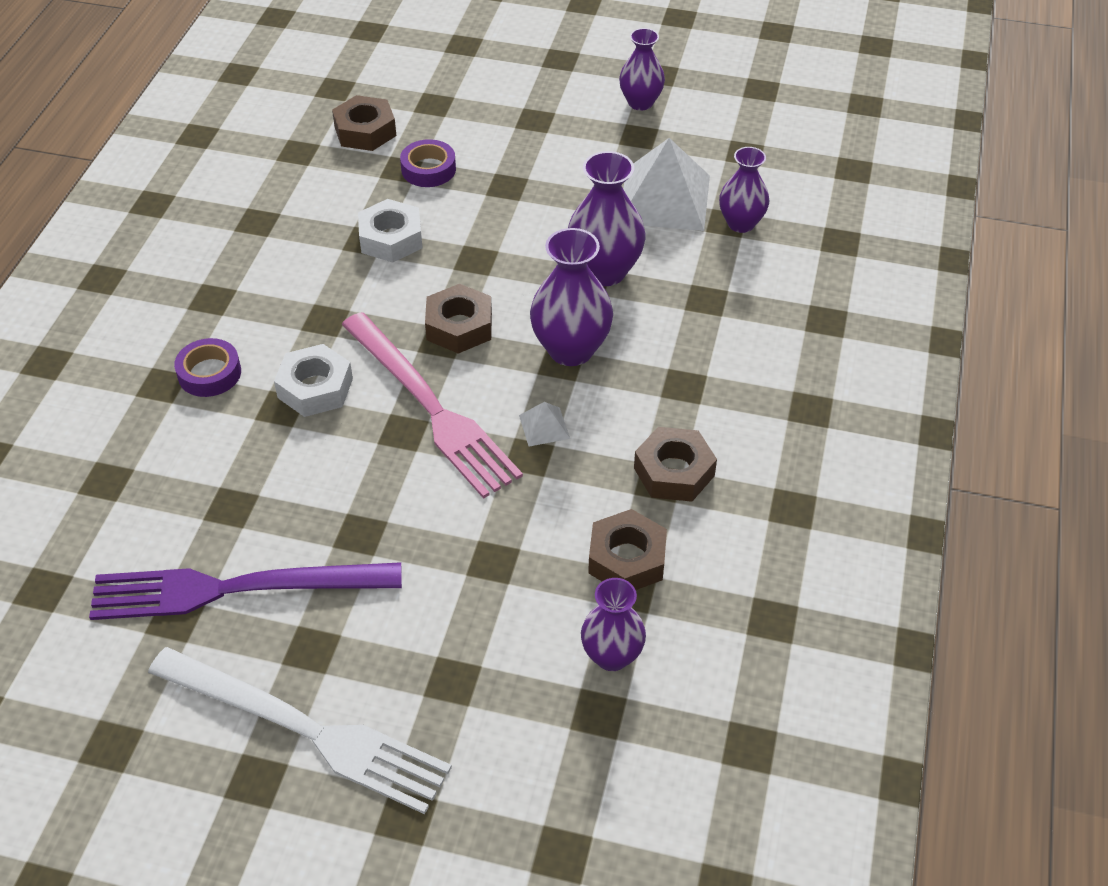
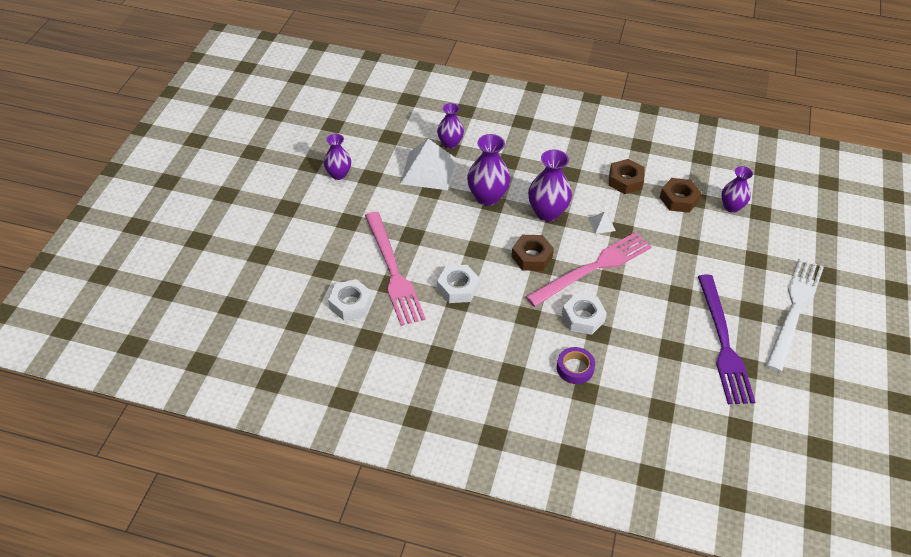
camera: 90 degrees left, 0 degrees up
brown nut [332,95,397,151] -> white nut [328,279,372,321]
purple tape [400,139,456,187] -> pink fork [365,212,426,326]

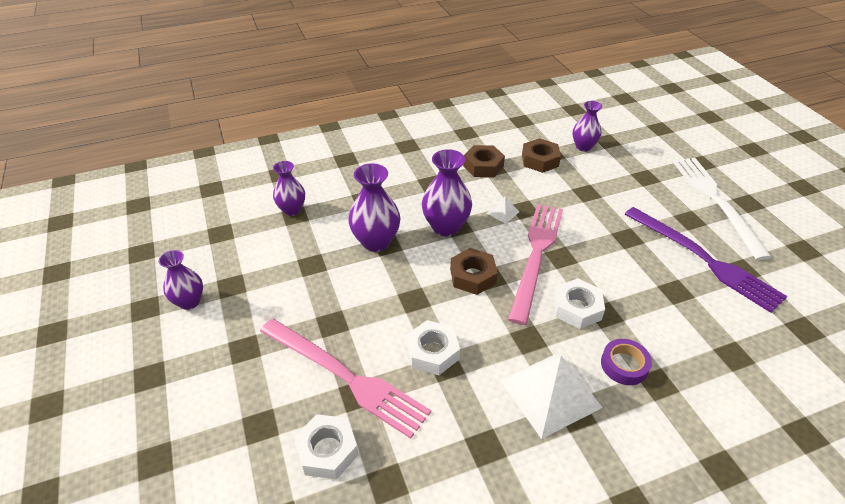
camera: 35 degrees left, 5 degrees down
white pyramid [400,139,456,190] -> white pyramid moved to [500,353,603,439]

